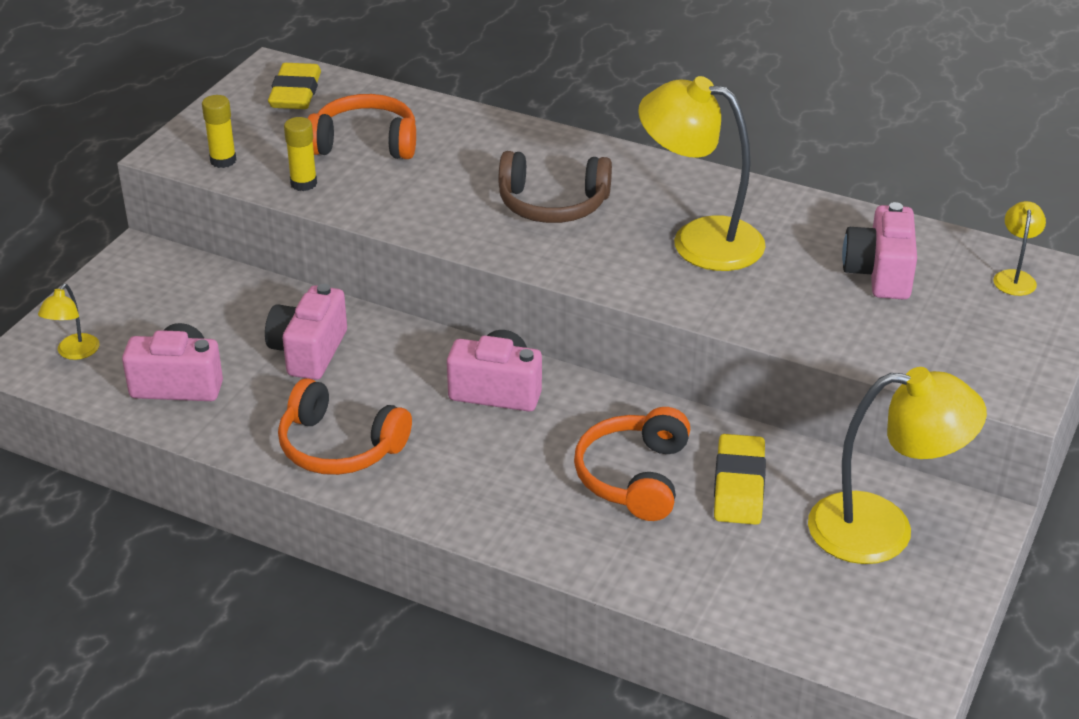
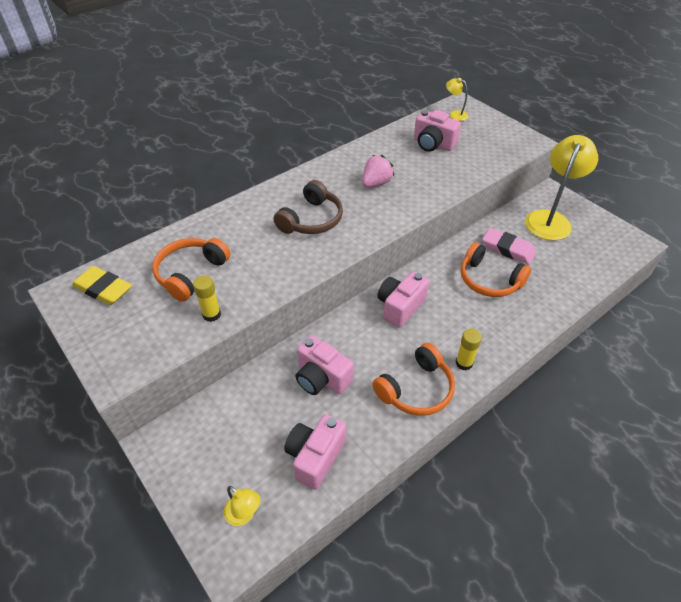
camera: 65 degrees left, 10 degrees up
yellow glue stick [202,95,236,168] -> yellow glue stick moved to [456,329,482,371]
yellow lamp [638,76,766,271] -> pink strawberry [362,155,394,188]
yellow eraser [714,434,766,525] -> pink eraser [482,228,537,265]

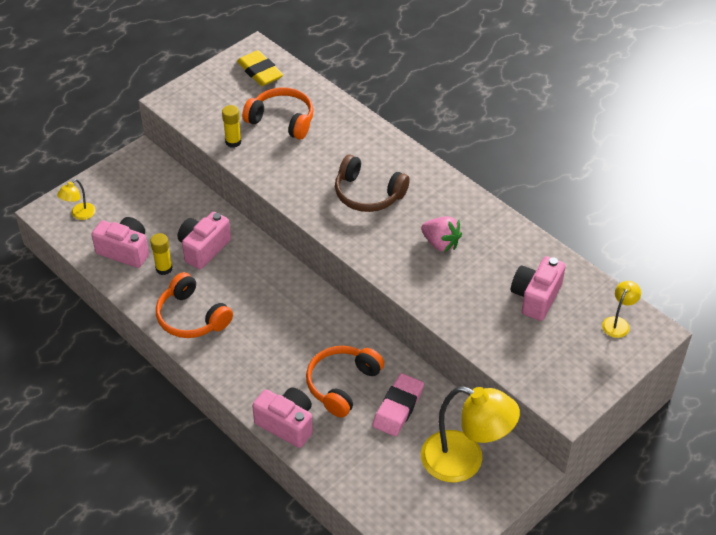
camera: 85 degrees right, 0 degrees up
yellow eraser [72,266,132,305] -> yellow eraser turned 60 degrees counterclockwise [237,50,283,86]
pink camera [377,272,429,328] -> pink camera moved to [252,388,313,448]
yellow glue stick [456,329,482,371] -> yellow glue stick moved to [150,233,173,275]

